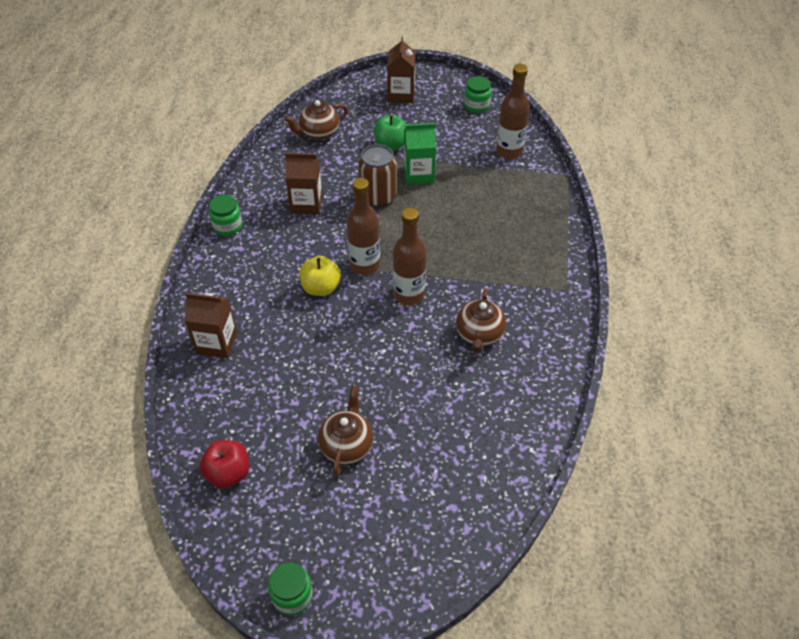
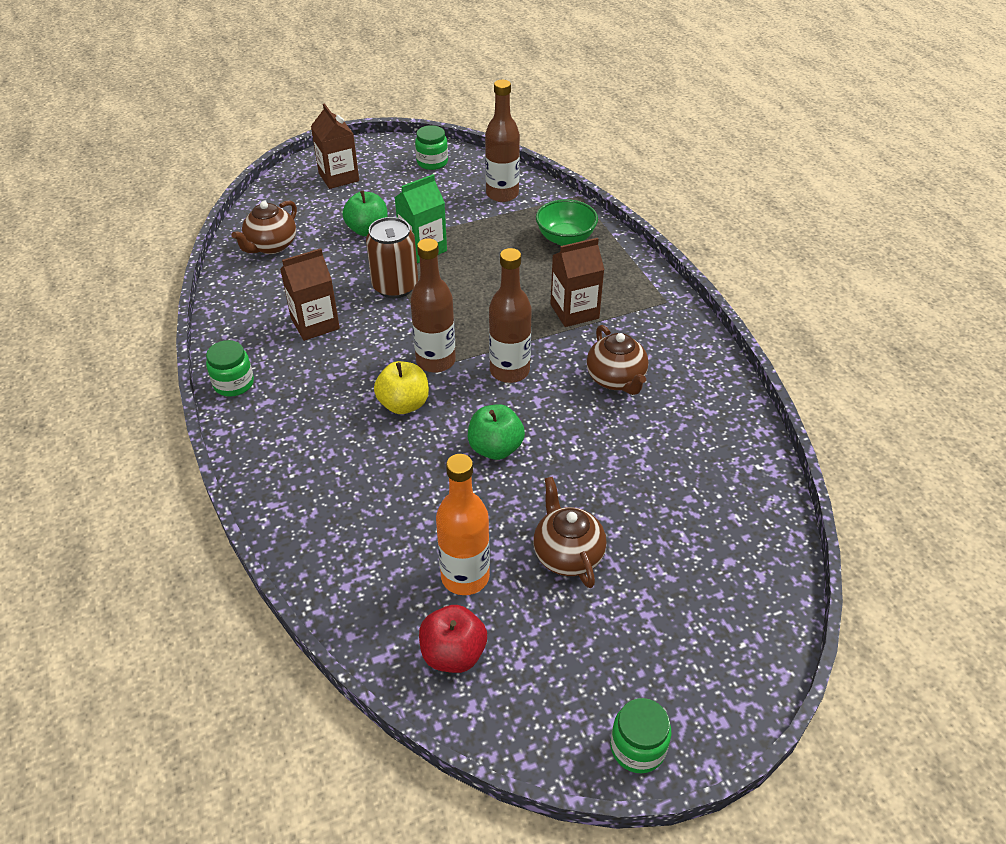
camera: 30 degrees left, 5 degrees down
brown carton [184,293,237,358] -> brown carton moved to [550,238,605,327]
none -> orange bottle [436,454,490,595]
none -> green apple [468,404,525,460]
none -> green bowl [536,199,598,246]

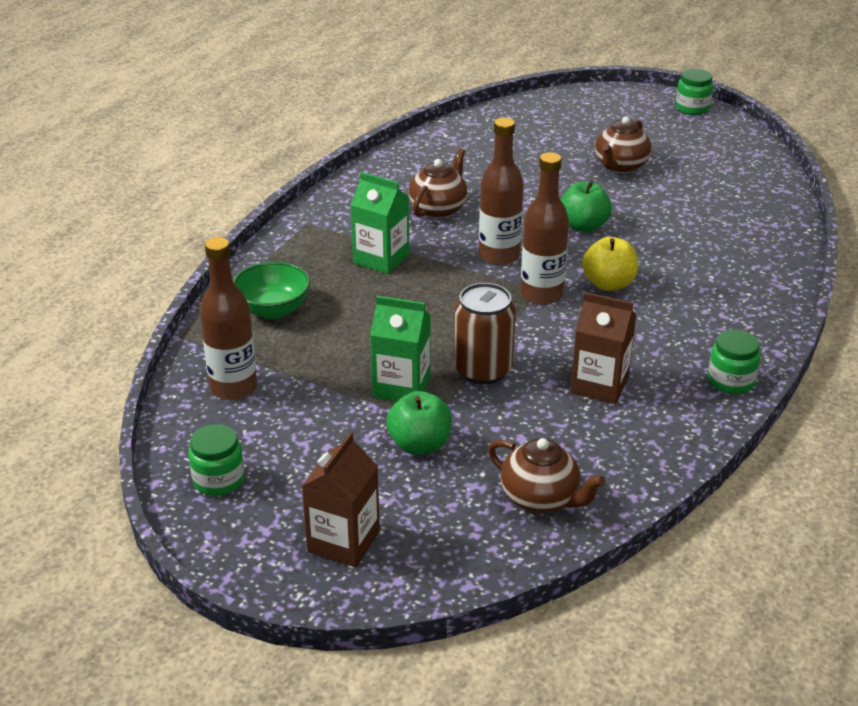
camera: 130 degrees left, 10 degrees down
brown teapot [232,200,297,254] -> brown teapot turned 45 degrees clockwise [488,438,605,513]
red apple [419,605,487,673] -> none
orange bottle [436,454,490,595] -> none
brown carton [550,238,605,327] -> green carton [350,172,409,274]

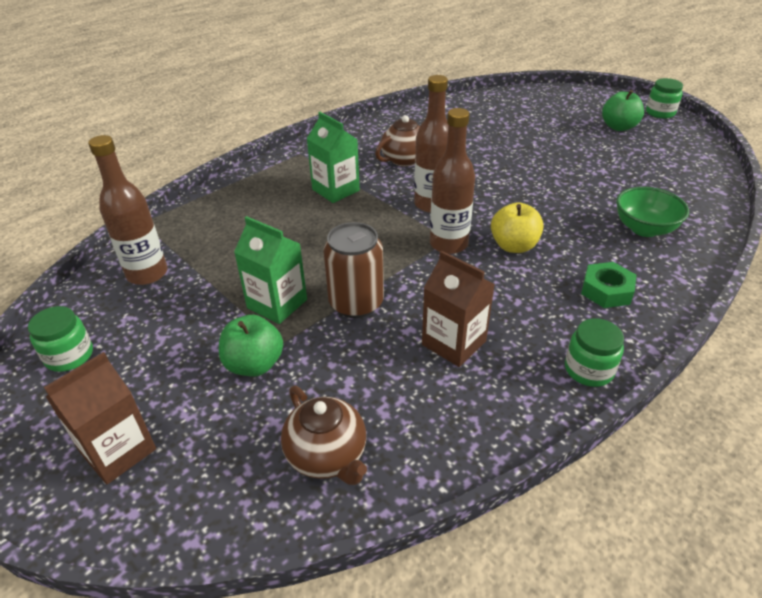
camera: 20 degrees right, 5 degrees up
green bowl [233,262,310,319] -> green bowl moved to [616,187,689,237]
green apple [561,181,612,232] -> green apple moved to [602,90,644,131]
brown teapot [595,116,651,173] -> none
none -> green nut [581,262,636,308]

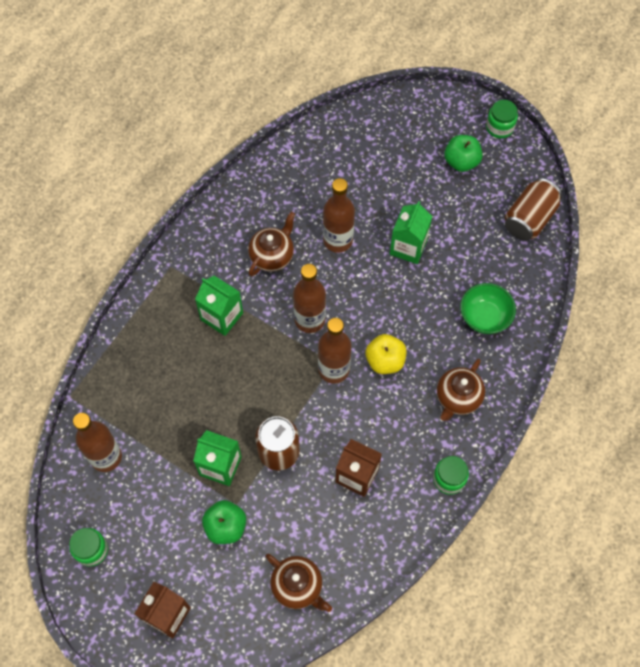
camera: 15 degrees left, 25 degrees up
green nut [581,262,636,308] -> brown teapot [437,359,485,421]
none -> brown bottle [323,178,355,253]
none -> green carton [390,201,432,264]
none -> brown can [505,178,562,241]

